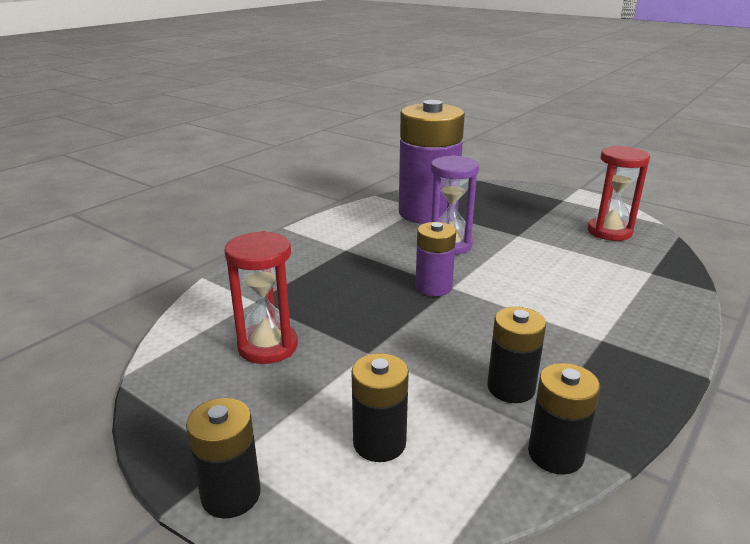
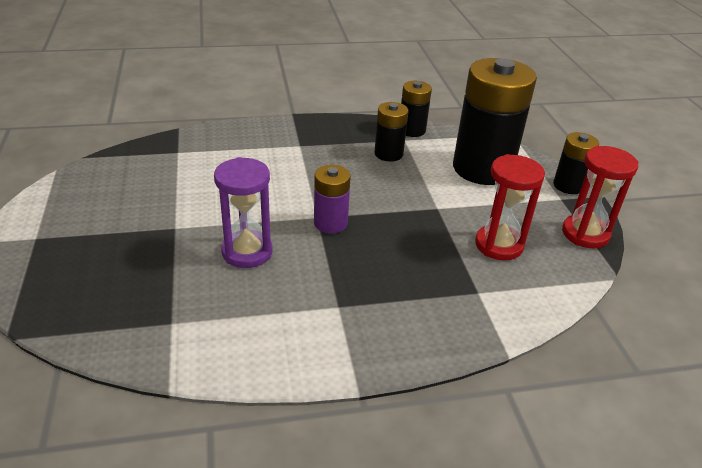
camera: 140 degrees left, 10 degrees up
black battery [351,353,409,462] -> black battery [453,58,537,185], size x2.03
purple battery [399,100,465,224] -> none
red hourglass [588,146,650,241] -> red hourglass moved to [562,146,639,248]

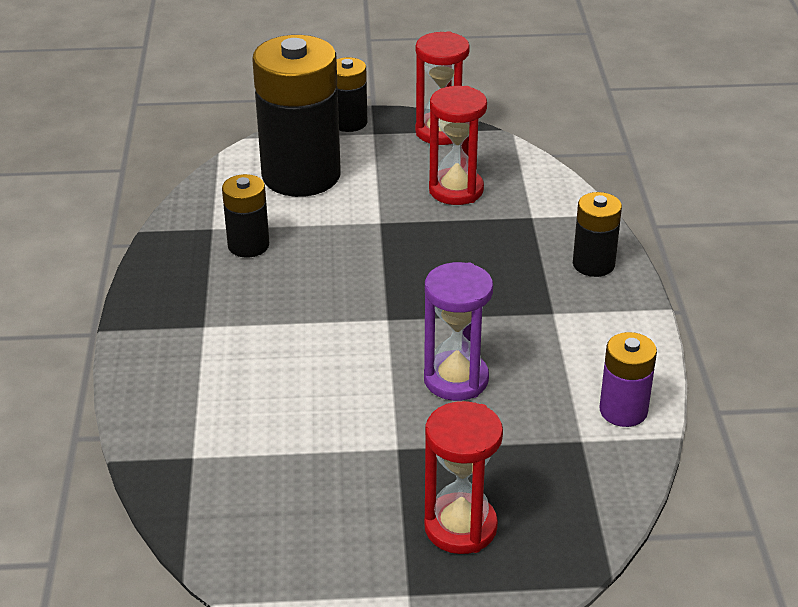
camera: 80 degrees left, 0 degrees up
purple battery [314,165,351,233] -> purple battery moved to [599,332,657,427]
black battery [401,81,432,137] -> black battery moved to [573,192,622,277]
none -> red hourglass [424,401,503,554]

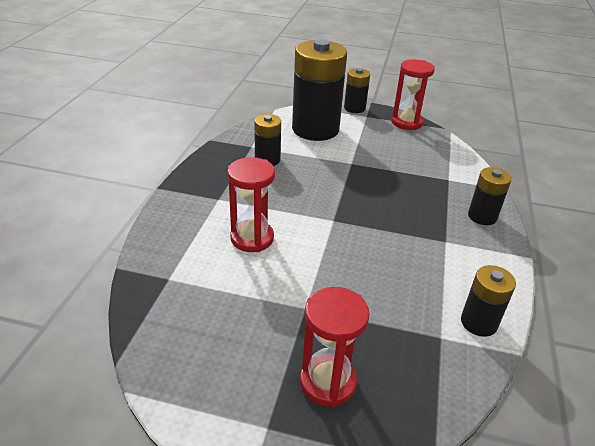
camera: 15 degrees right, 0 degrees up
purple hourglass [424,262,493,401] -> none
red hourglass [429,86,487,205] -> red hourglass moved to [227,157,275,252]
purple battery [599,332,657,427] -> black battery [461,265,516,337]

